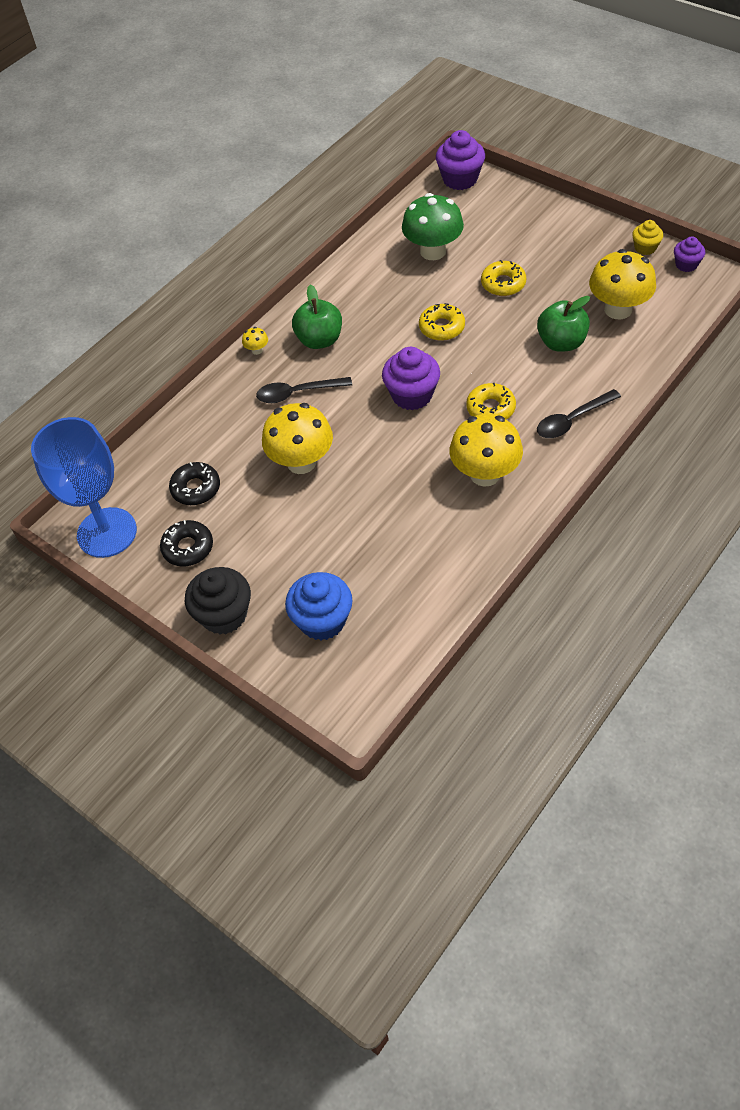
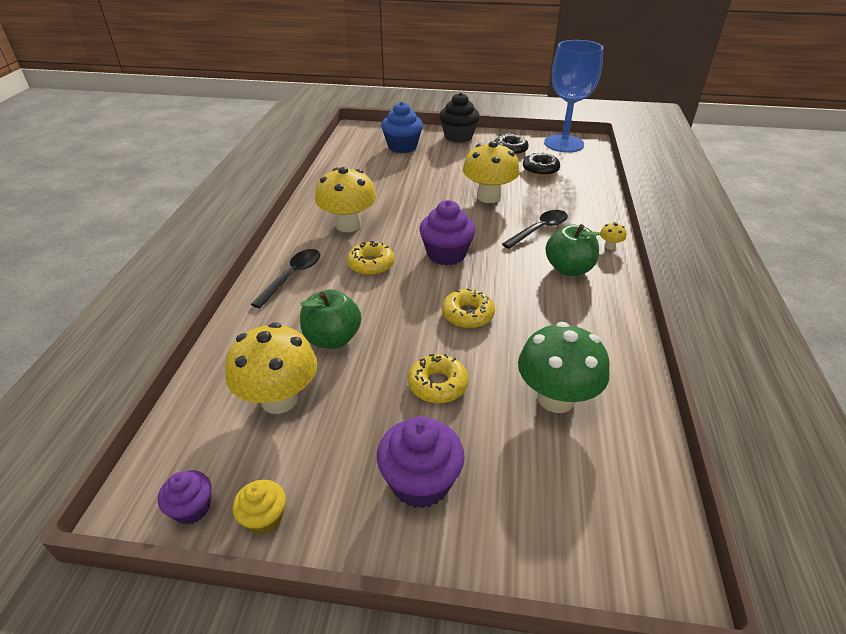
camera: 145 degrees right, 15 degrees down
purple cupcake [436,130,485,190] -> purple cupcake moved to [377,416,465,509]

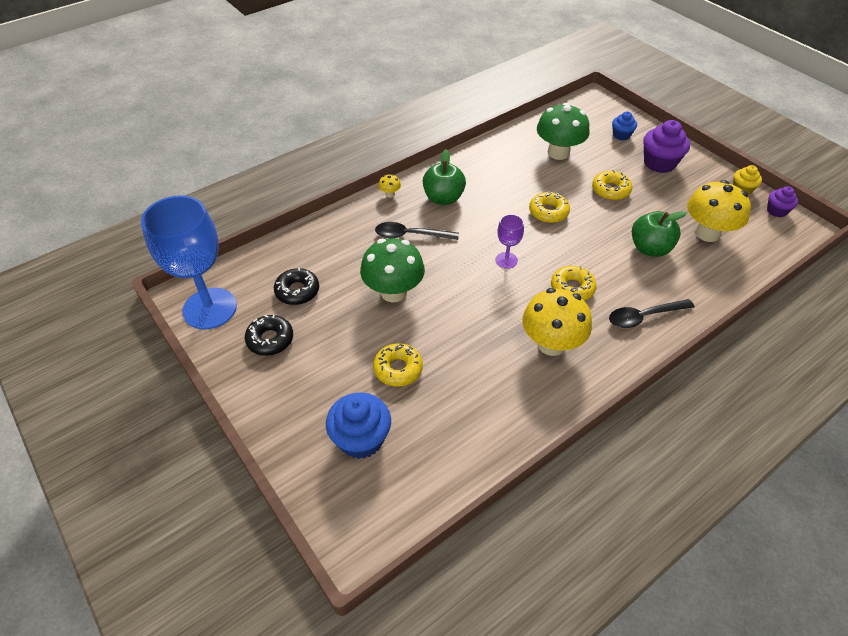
camera: 135 degrees left, 10 degrees up
purple cupcake [419,200,476,266] -> purple goblet [496,214,524,269]
black cupcake [439,92,480,143] -> none
yellow mushroom [463,141,520,203] -> green mushroom [360,238,425,302]
none -> yellow donut [373,343,423,387]
none -> blue cupcake [612,111,637,140]

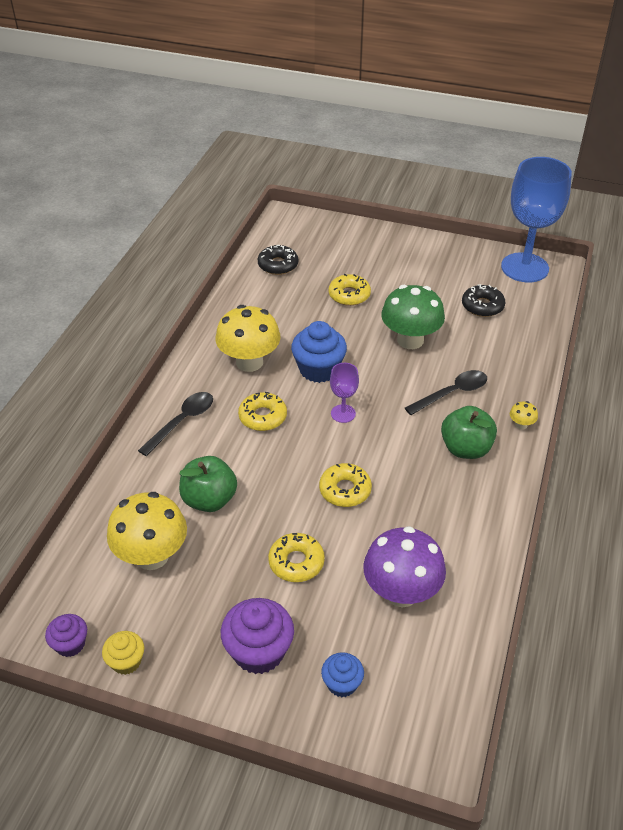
camera: 145 degrees right, 5 degrees down
black donut [245,315,293,356] -> black donut moved to [258,245,298,275]
blue cupcake [326,392,391,459] -> blue cupcake moved to [291,321,347,383]
green mushroom [537,103,589,160] -> purple mushroom [363,526,446,608]

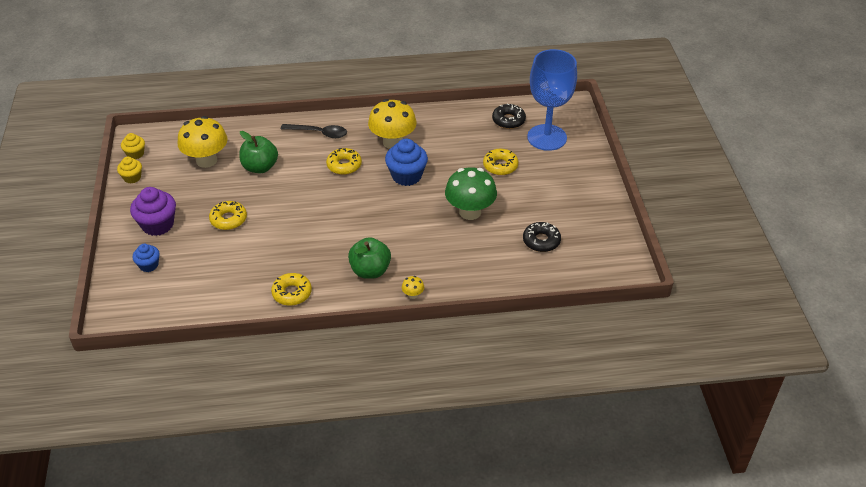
camera: 65 degrees right, 0 degrees up
purple cupcake [45,614,87,657] -> yellow cupcake [121,133,145,159]
yellow donut [319,463,372,507] -> yellow donut moved to [271,273,312,306]
purple goblet [330,363,359,423] -> none
purple mushroom [363,526,446,608] -> none
black spoon [405,370,487,415] -> none
blue goblet [501,157,572,282] -> blue goblet moved to [527,49,577,151]

